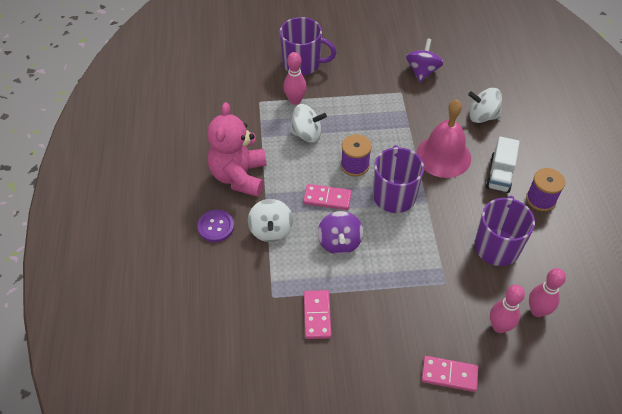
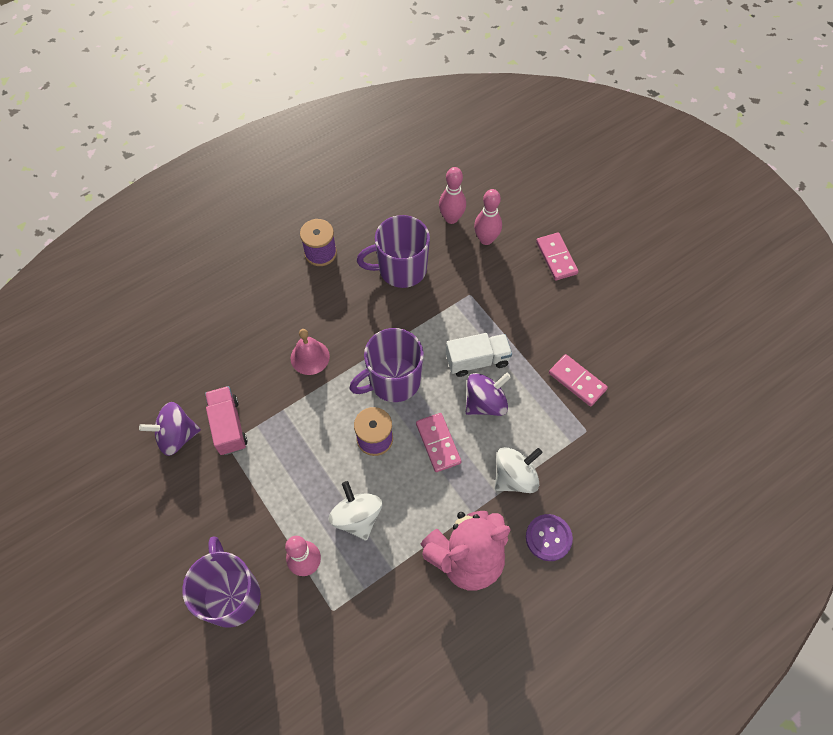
camera: 120 degrees left, 10 degrees up
pink domino [304,290,331,339] -> pink domino turned 75 degrees clockwise [549,354,608,406]
pink bell [416,100,471,178] -> pink bell [291,329,330,375], size x0.58
white spinning top [468,88,502,123] -> none
white truck [486,136,520,193] -> white truck moved to [446,333,512,377]
none -> pink truck [205,386,247,455]

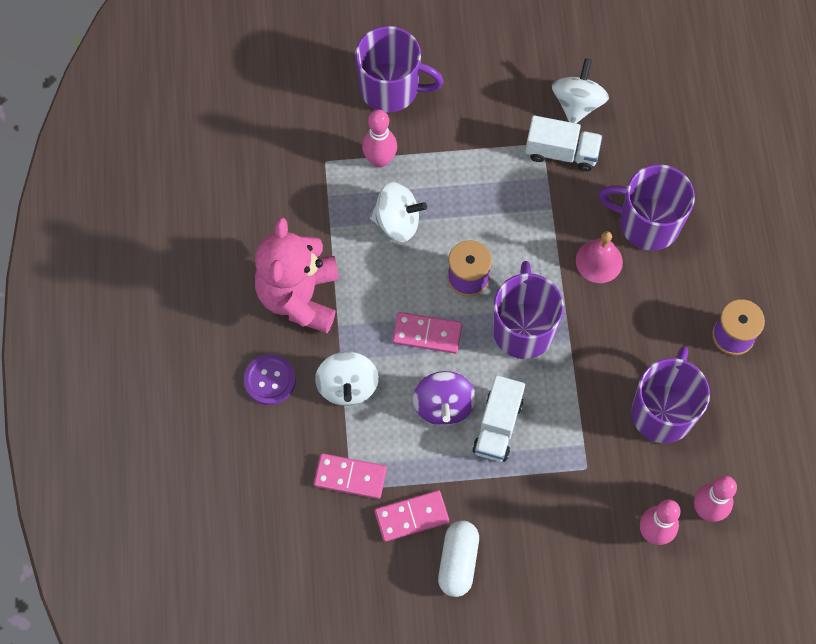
camera: 120 degrees right, 5 degrees up
purple spinning top [139,402,201,456] -> white spinning top [552,59,609,123]
pink truck [205,386,247,455] -> white truck [525,115,602,171]
pink domino [536,232,579,280] -> pink domino moved to [314,453,387,499]
none -> white capsule [438,520,479,597]
none -> purple mug [599,164,695,251]

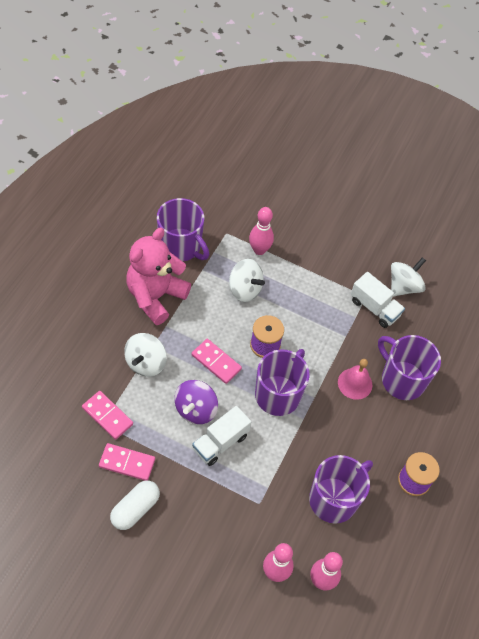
camera: 25 degrees right, 10 degrees down
purple button [244,355,296,405] -> none
purple mug [355,26,444,113] -> purple mug moved to [157,198,209,261]

